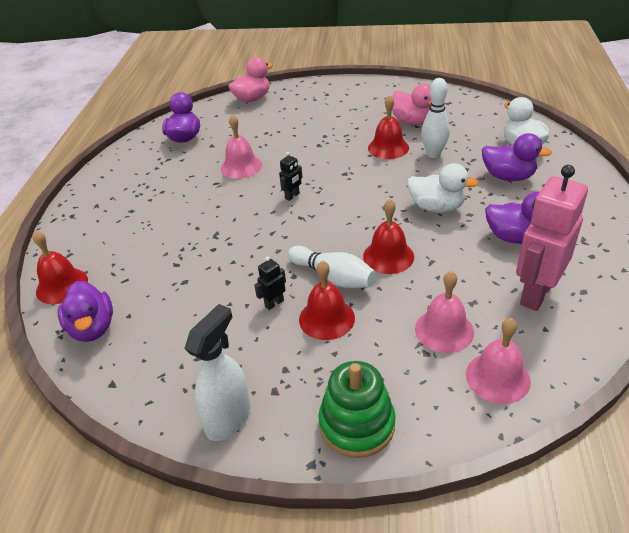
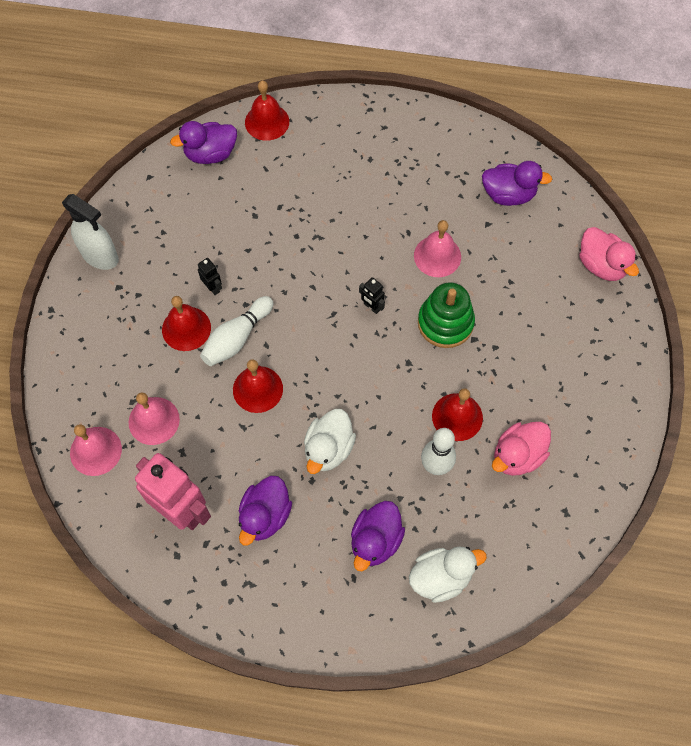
camera: 90 degrees right, 25 degrees up
green stacking toy [318,361,396,458] -> green stacking toy moved to [418,283,475,348]

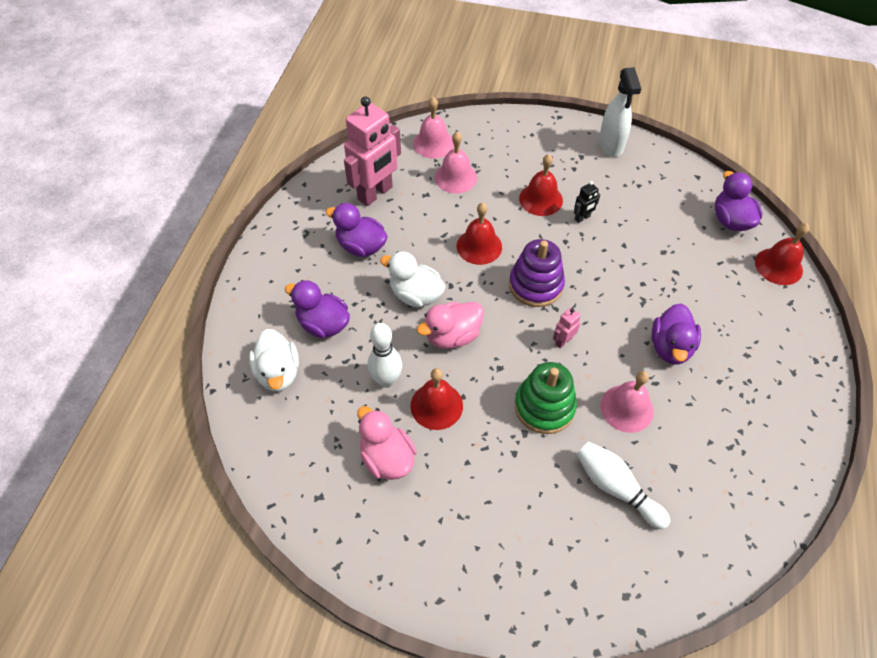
camera: 95 degrees right, 10 degrees down
white spray bottle [62,194,119,270] -> white spray bottle turned 45 degrees counterclockwise [599,67,641,157]
white bowling pin [200,296,273,366] -> white bowling pin moved to [576,441,670,529]
black robot [359,277,385,314] -> pink robot [553,307,581,348]
purple duck [482,161,552,206] -> purple duck moved to [652,303,701,364]
pink duck [579,227,639,281] -> pink duck moved to [417,302,484,349]
none -> purple stacking toy [509,239,565,307]

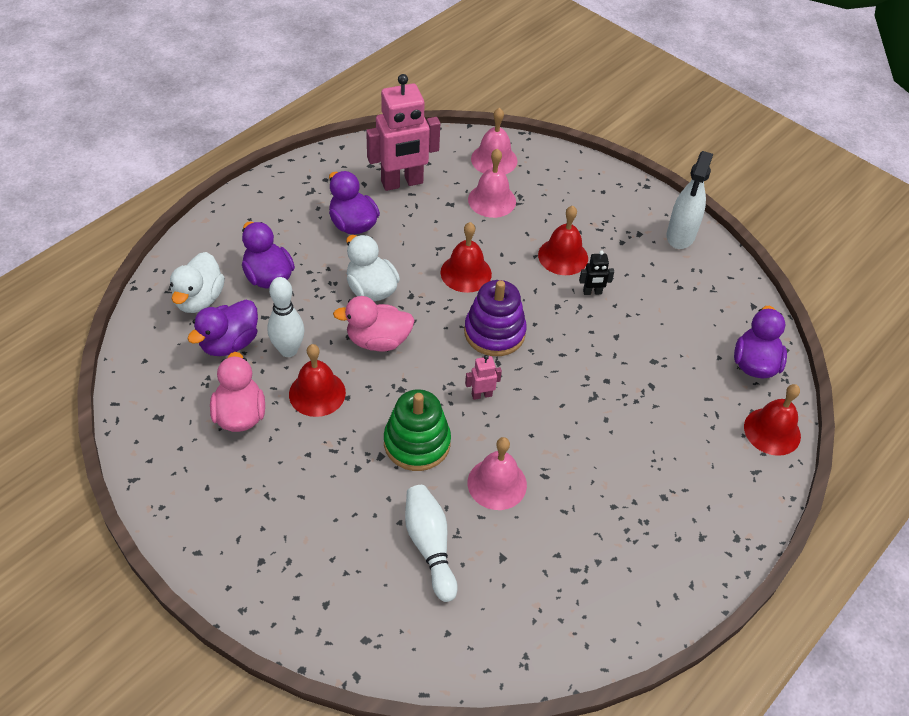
camera: 25 degrees right, 5 degrees down
purple duck [652,303,701,364] -> purple duck moved to [187,300,258,356]

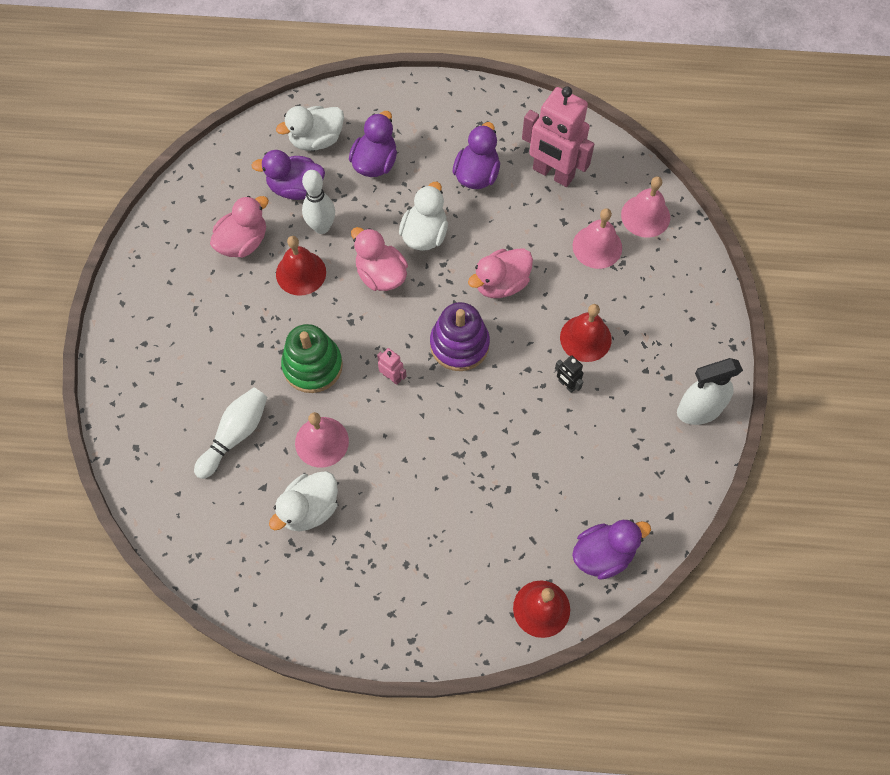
camera: 55 degrees right, 15 degrees up
red bell [441,222,492,293] -> pink duck [468,248,533,298]
none -> white duck [269,471,338,532]

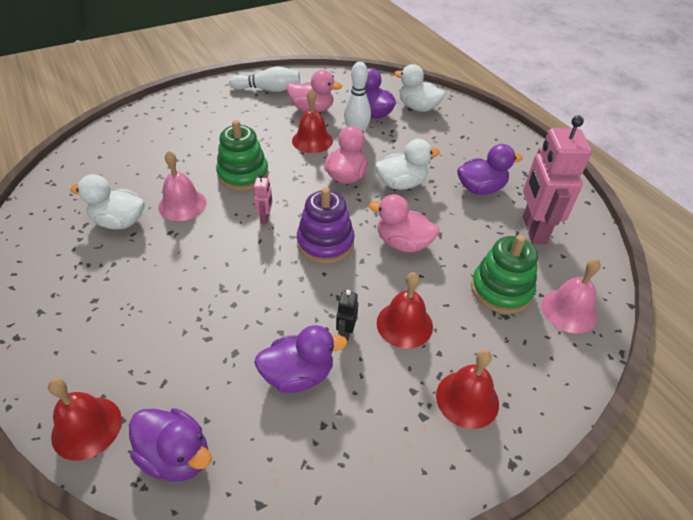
camera: 55 degrees right, 20 degrees down
white bowling pin [194,387,267,479] -> white bowling pin moved to [229,66,300,92]
purple duck [349,111,397,177] -> purple duck moved to [254,325,347,393]
pink bell [573,208,622,269] -> green stacking toy [471,235,538,314]
white spray bottle [677,358,743,425] -> none
none -> red bell [436,350,499,429]

